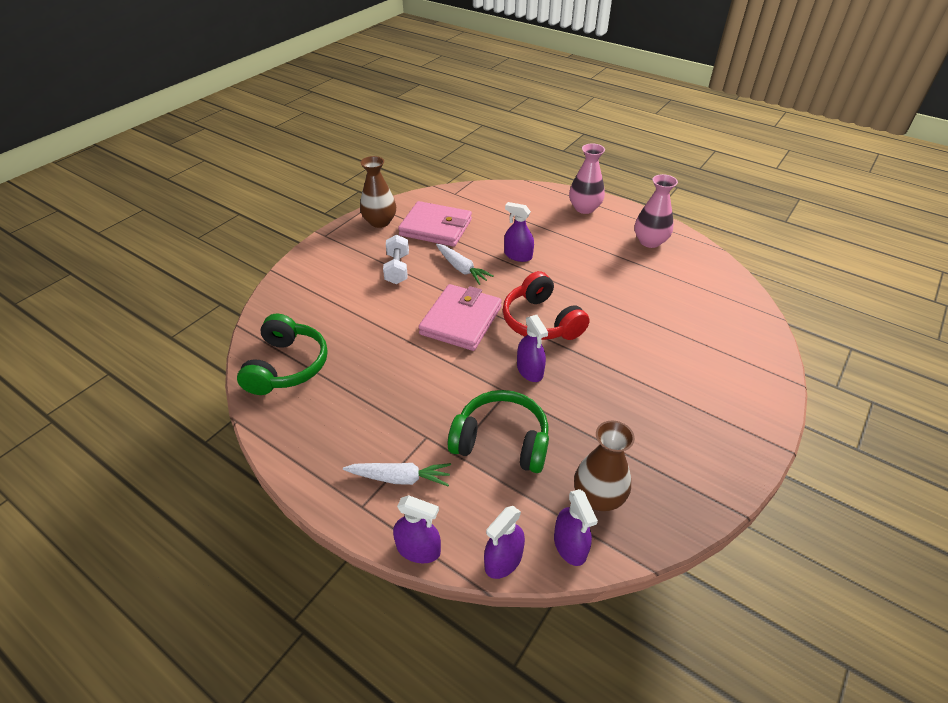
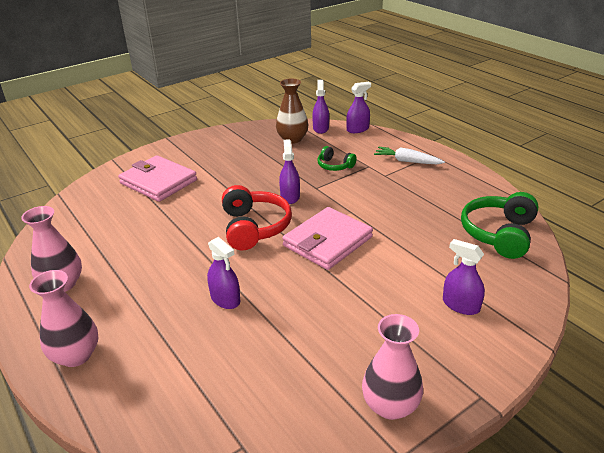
camera: 160 degrees left, 10 degrees down
brown vase [360,156,396,228] -> pink vase [362,314,423,420]
white dumbbell [383,234,409,284] -> none
purple spray bottle [393,495,441,563] -> purple spray bottle moved to [443,239,485,315]
pink wallet [398,201,472,247] -> pink wallet moved to [118,155,197,202]
white carrot [436,244,494,285] -> none
green headphones [448,390,549,473] -> green headphones [317,146,357,171], size x0.55

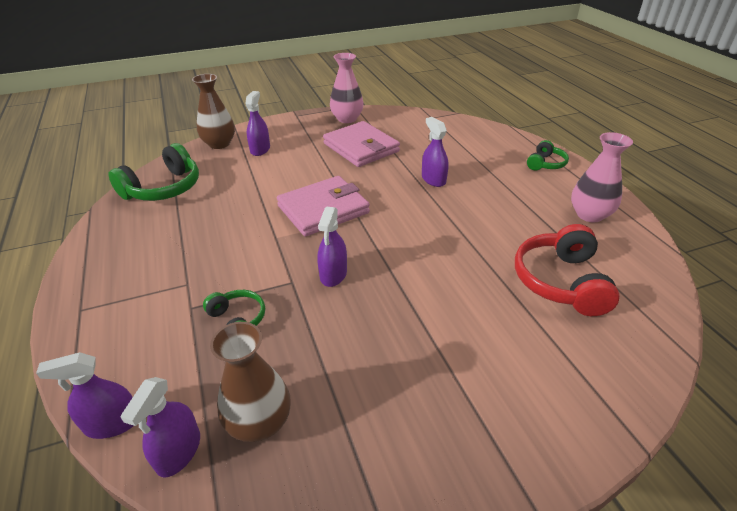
camera: 165 degrees left, 5 degrees up
pink vase [29,270,98,367] -> green headphones [527,140,569,171]
pink wallet [118,155,197,202] -> pink wallet moved to [323,121,400,167]
red headphones [222,185,292,250] -> red headphones moved to [515,224,620,316]
white carrot [374,147,445,164] -> none
purple spray bottle [443,239,485,315] -> purple spray bottle turned 135 degrees counterclockwise [245,91,270,156]
none -> brown vase [192,74,235,149]

